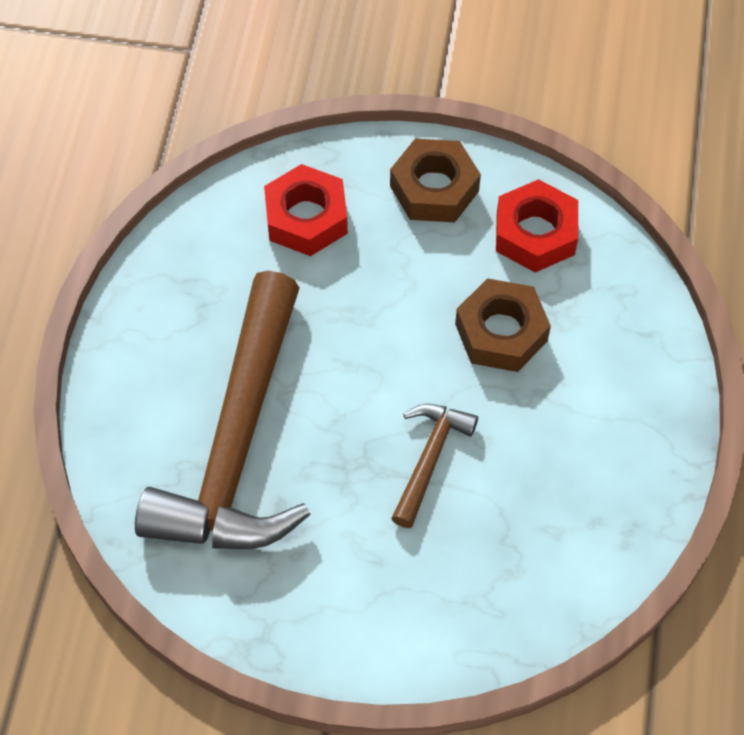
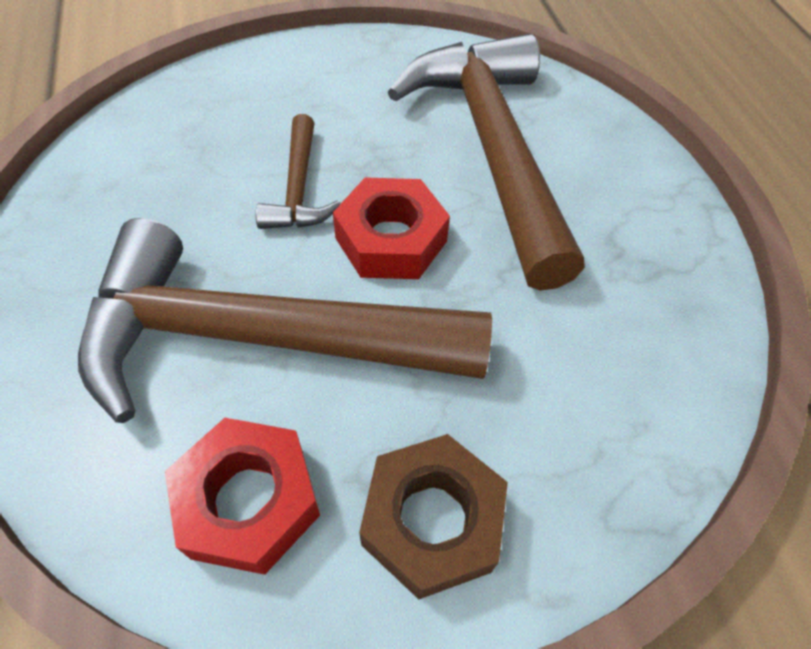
camera: 155 degrees right, 5 degrees down
red nut [264,164,348,256] -> red nut moved to [333,177,450,279]
brown nut [455,278,551,372] -> brown hammer [78,218,492,423]

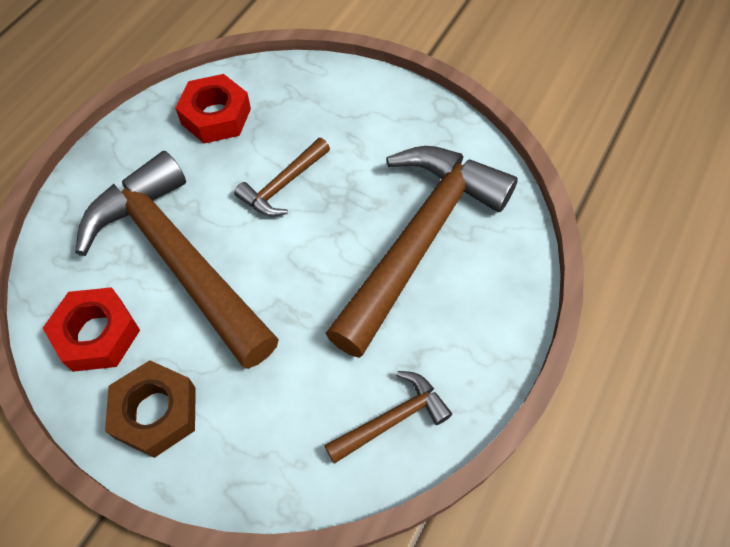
camera: 45 degrees right, 5 degrees up
red nut [333,177,450,279] -> red nut moved to [175,74,251,143]
none -> brown hammer [324,371,452,464]

